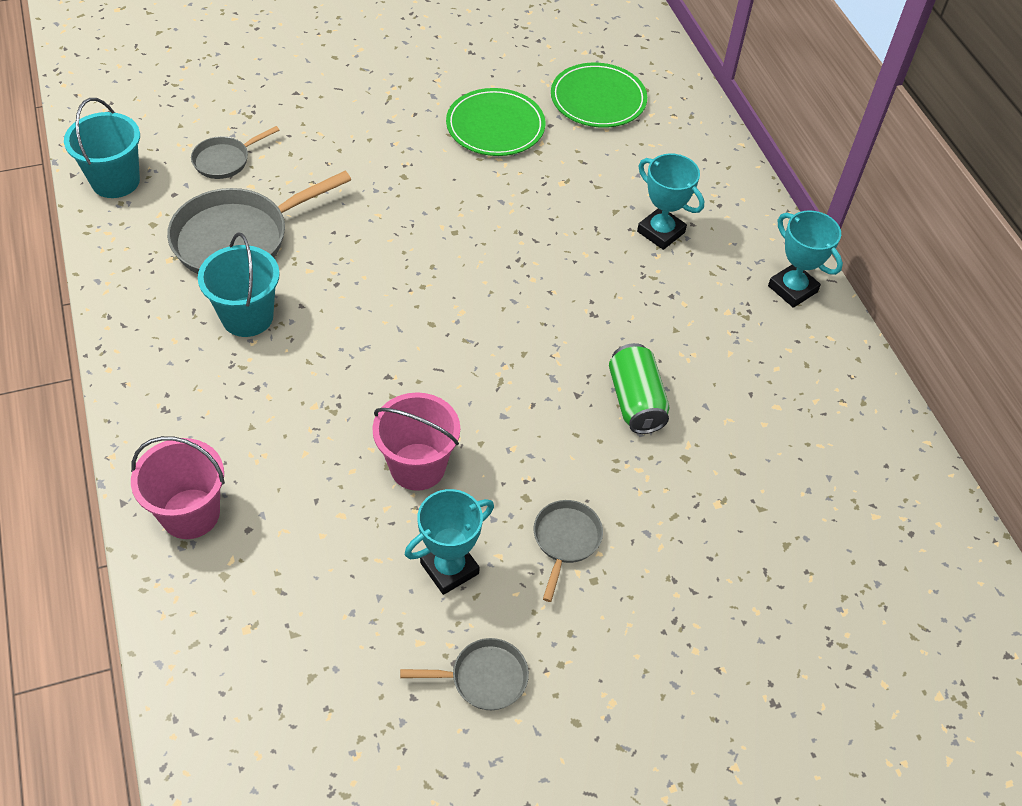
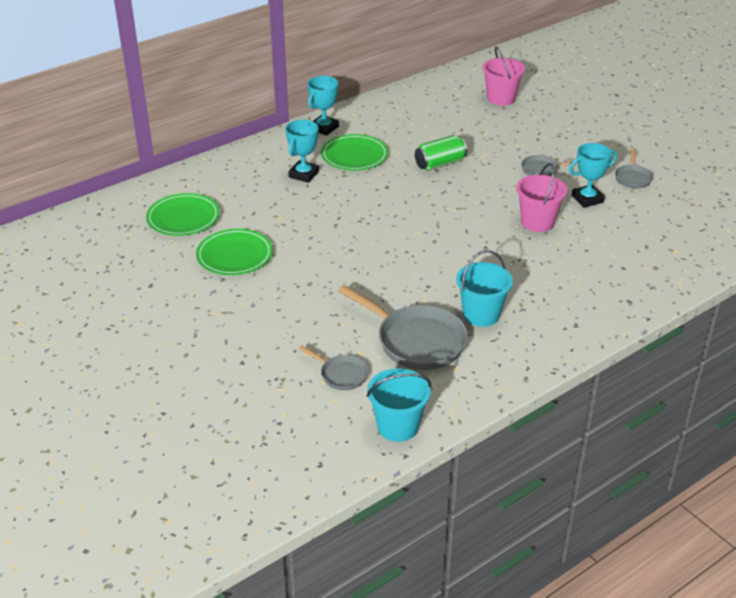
camera: 105 degrees left, 15 degrees down
pink bucket [131,436,225,539] -> pink bucket moved to [482,46,525,106]
grey pan [400,638,529,710] -> grey pan turned 150 degrees counterclockwise [615,149,653,188]
turquoise trophy [405,489,494,595] -> turquoise trophy turned 60 degrees counterclockwise [569,143,617,208]
none -> green plate [321,134,388,171]

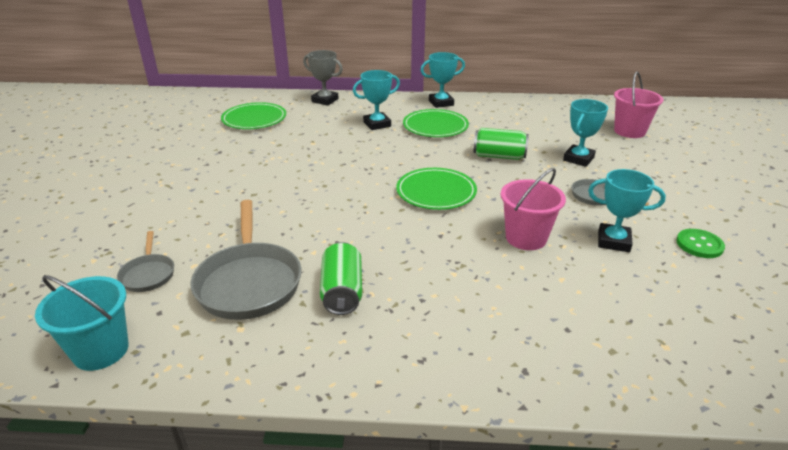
camera: 40 degrees right, 5 degrees down
green plate [196,229,273,275] -> green plate moved to [396,168,477,210]
turquoise bucket [456,250,513,327] -> green can [320,242,362,315]
grey pan [615,149,653,188] -> green button [676,229,725,258]
none -> grey trophy [303,50,343,106]
none -> turquoise trophy [563,99,608,167]

